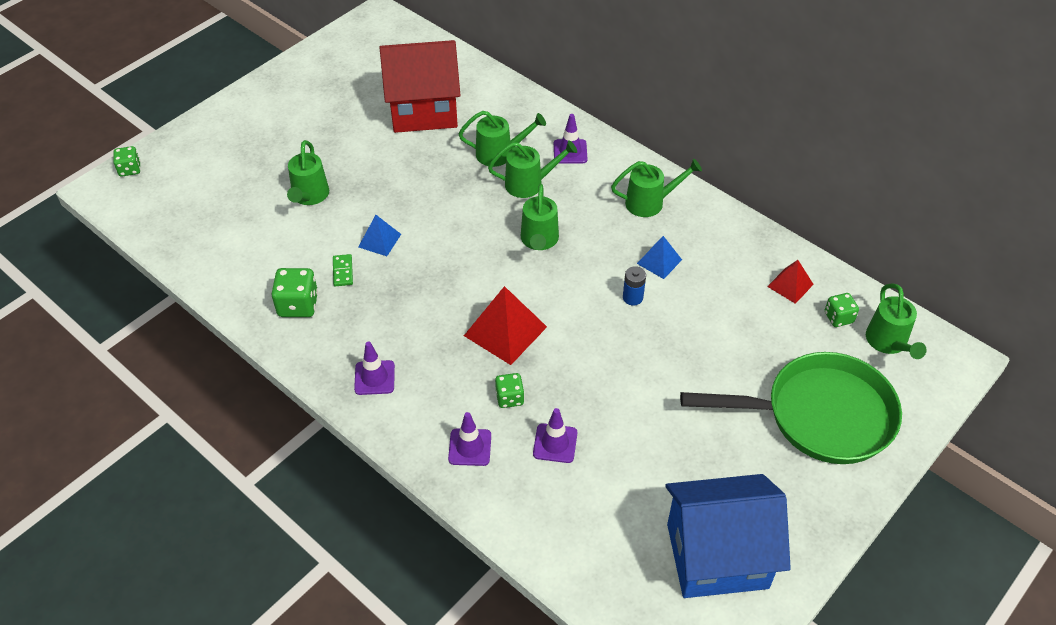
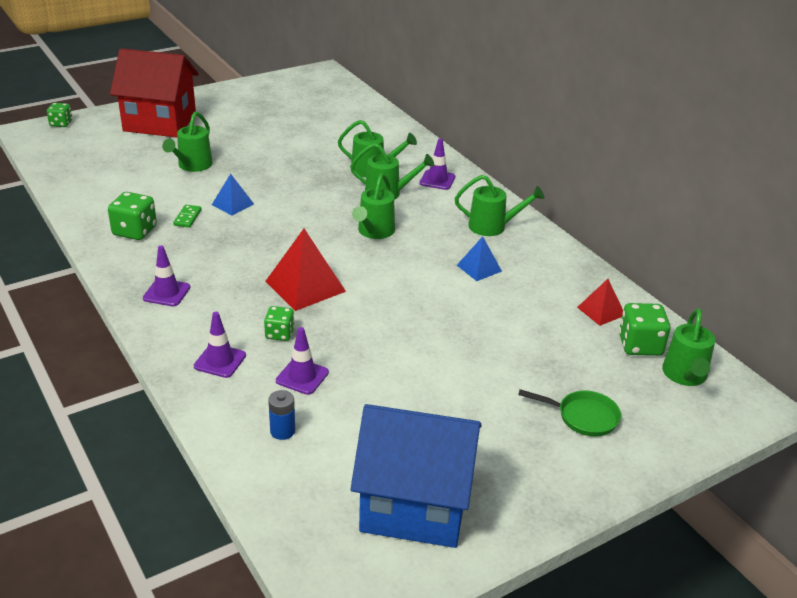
camera: 15 degrees right, 15 degrees down
red house [379,40,461,133] -> red house moved to [110,48,199,138]
blue battery [623,266,646,306] -> blue battery moved to [268,390,295,440]
green pan [680,352,902,464] -> green pan [518,389,621,437], size x0.44
green dice [825,293,859,327] -> green dice [619,303,671,356], size x1.57

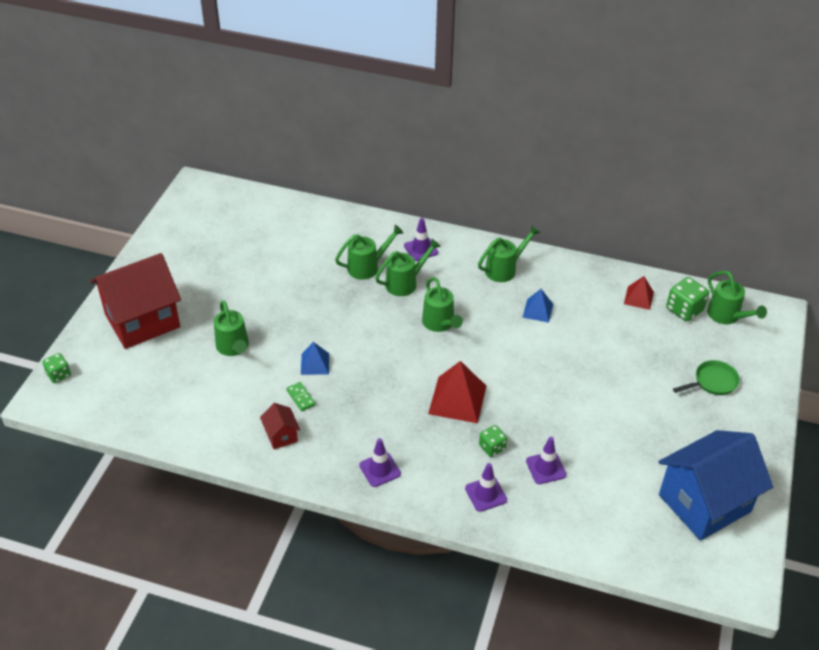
camera: 40 degrees left, 10 degrees up
green dice [108,192,157,240] -> red house [260,403,300,449]
blue battery [268,390,295,440] -> none

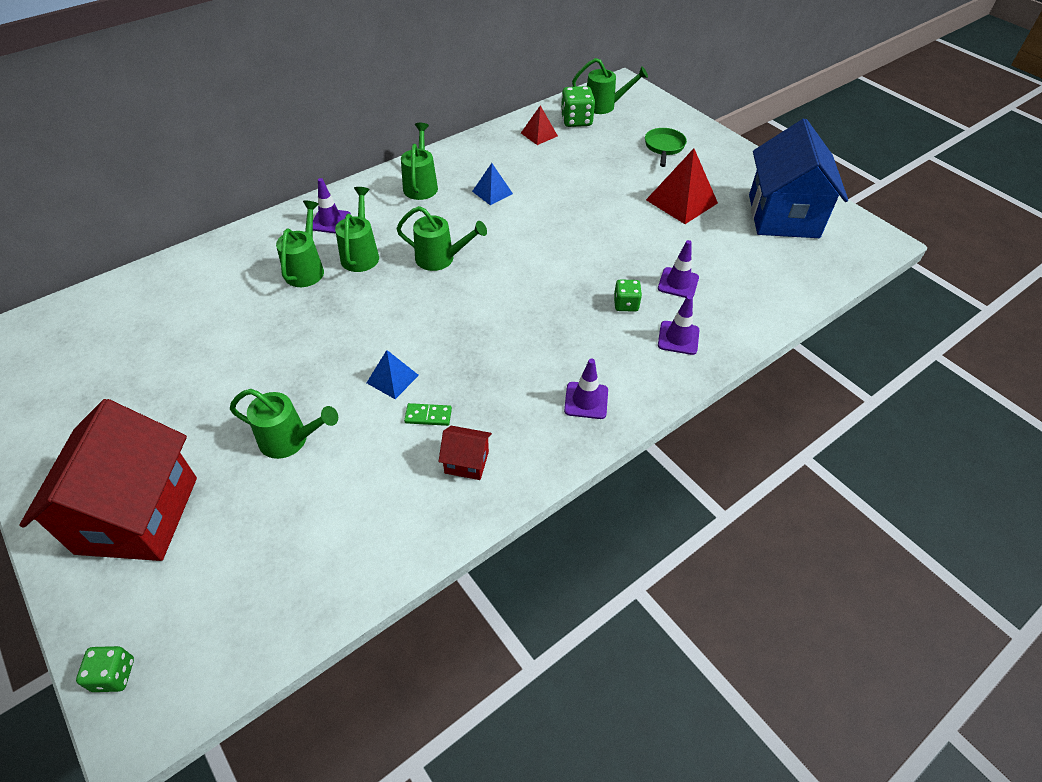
camera: 55 degrees left, 5 degrees up
red pyramid [428,361,486,423] -> red pyramid moved to [646,149,718,224]

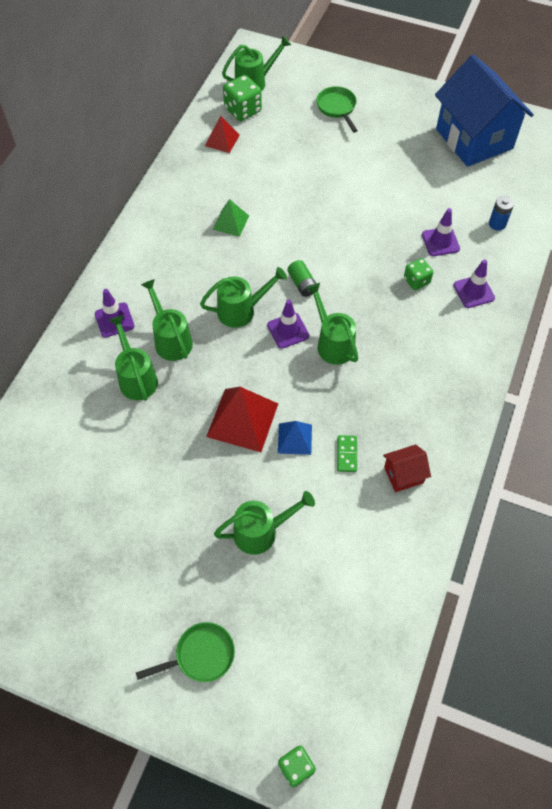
camera: 30 degrees left, 10 degrees up
red house [20,399,197,561] -> green pan [136,622,235,682]
green watering can [401,123,438,200] -> green watering can moved to [306,283,358,365]
green domino [404,403,452,426] -> green domino turned 60 degrees counterclockwise [337,435,357,472]
blue pyramid [472,163,513,205] -> green pyramid [213,199,249,237]
purple traffic cone [564,359,608,419] -> purple traffic cone moved to [267,300,309,348]
red pyramid [646,149,718,224] -> red pyramid moved to [206,387,278,452]
none -> green battery [288,260,316,297]
none -> blue battery [489,196,514,231]

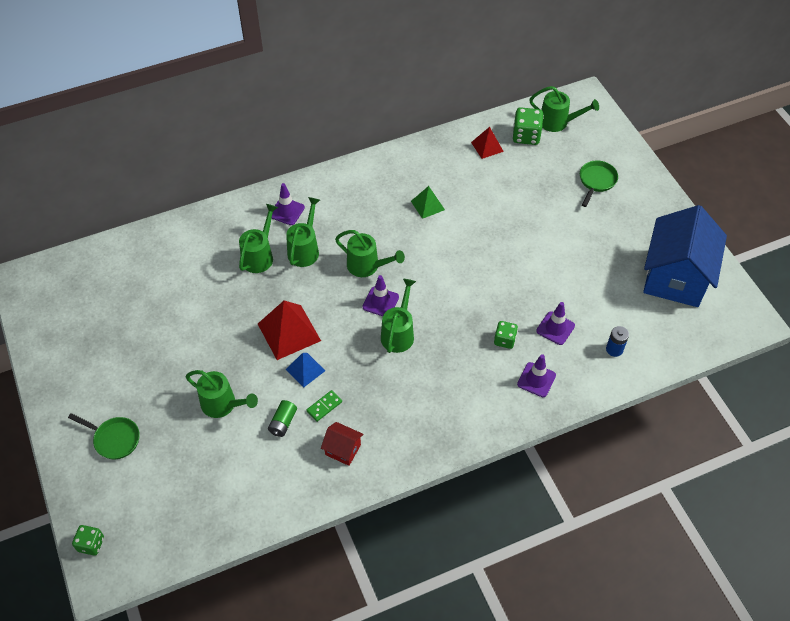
camera: 45 degrees right, 5 degrees down
green battery [288,260,316,297] -> green battery moved to [268,400,297,437]

